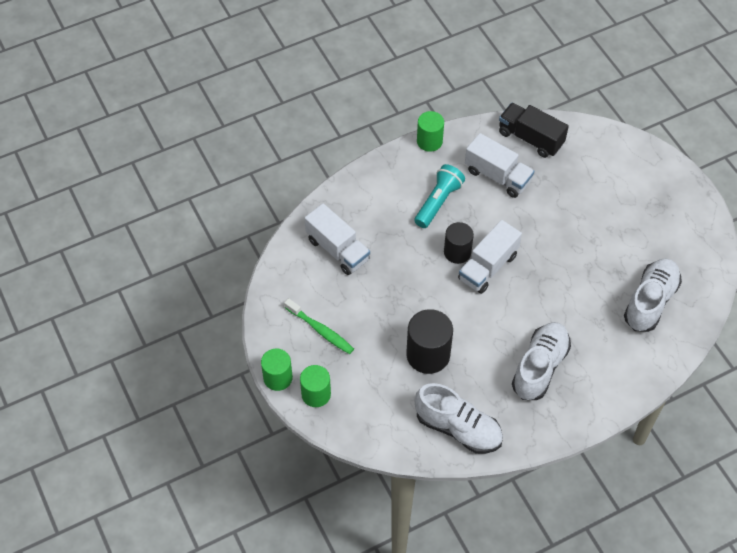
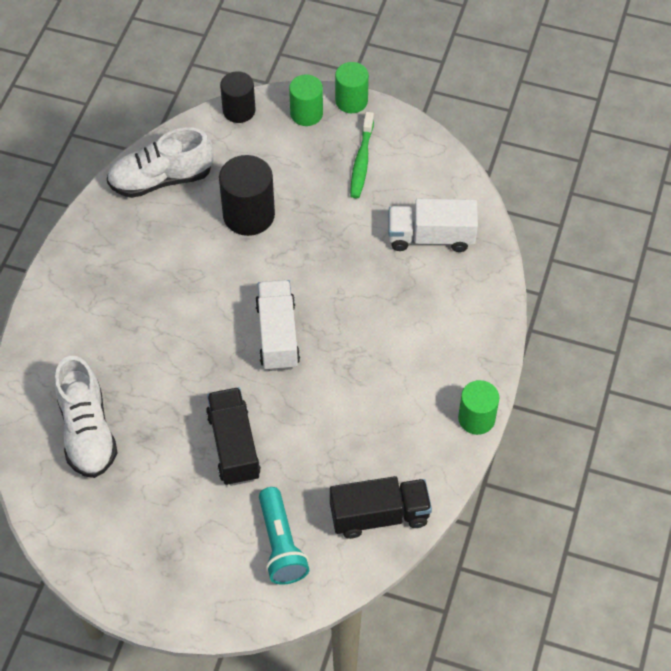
camera: 135 degrees right, 0 degrees up
green toothbrush [284,298,354,354] -> green toothbrush turned 75 degrees counterclockwise [350,112,374,198]
turquoise flashlight [414,164,465,228] -> turquoise flashlight moved to [259,487,309,585]
black cylinder [444,222,474,264] -> black cylinder moved to [220,71,255,123]
white truck [465,133,534,198] -> none
white shoe [512,322,571,400] -> none
none -> black truck [206,387,261,486]

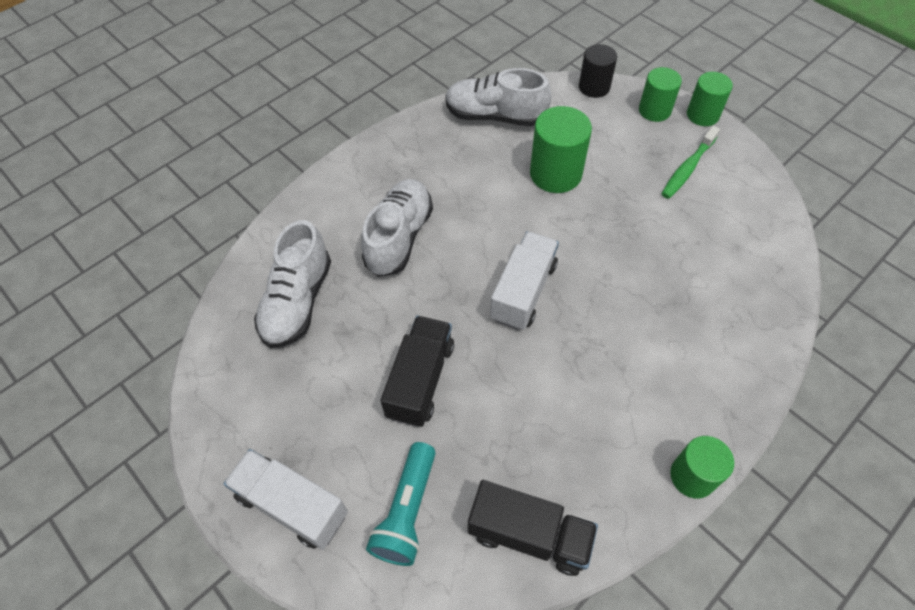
camera: 30 degrees right, 0 degrees up
black cylinder [219,155,275,236] -> green cylinder [530,106,592,193]
white truck [389,199,478,252] -> white truck moved to [224,449,348,550]
none -> white shoe [361,179,433,277]

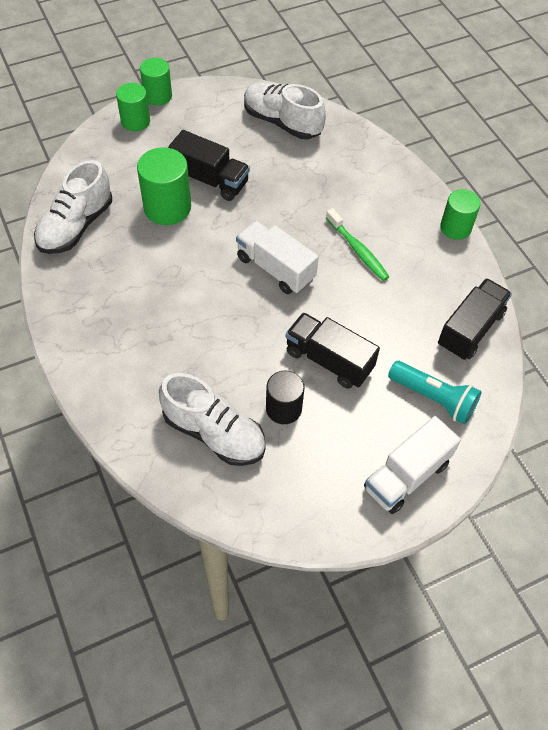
camera: 75 degrees left, 0 degrees up
white shoe [361,179,433,277] -> white shoe moved to [244,82,326,139]
black cylinder [579,44,617,98] -> black cylinder moved to [266,371,304,424]
green toothbrush [661,126,720,199] -> green toothbrush moved to [326,208,389,281]
none -> black truck [168,130,250,201]

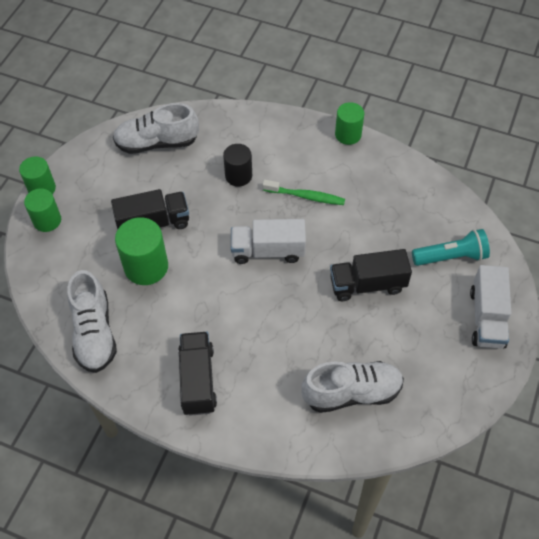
camera: 40 degrees left, 0 degrees up
black cylinder [266,371,304,424] -> black cylinder moved to [223,144,252,187]
black truck [438,278,512,360] -> black truck moved to [178,332,217,416]

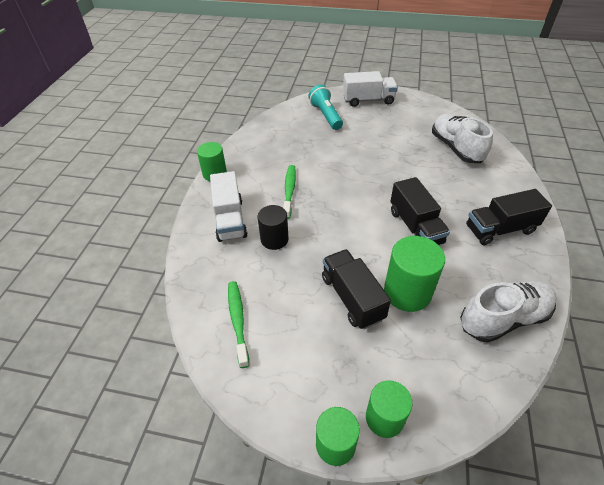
camera: 100 degrees left, 10 degrees down
white shoe [113,103,199,154] -> green toothbrush [228,281,249,368]
white truck [231,219,306,264] -> white truck moved to [210,171,248,242]
black truck [330,249,412,301] -> black truck moved to [390,177,450,245]

